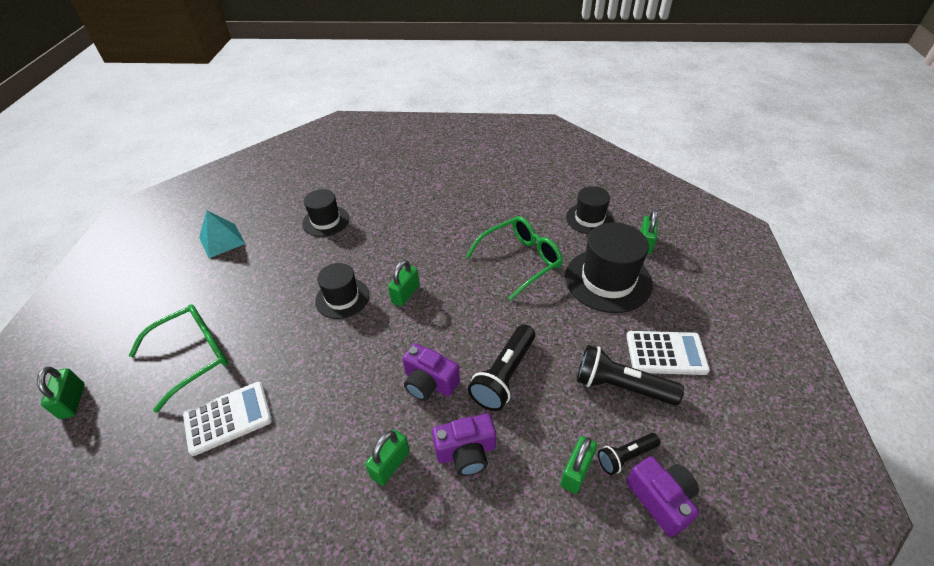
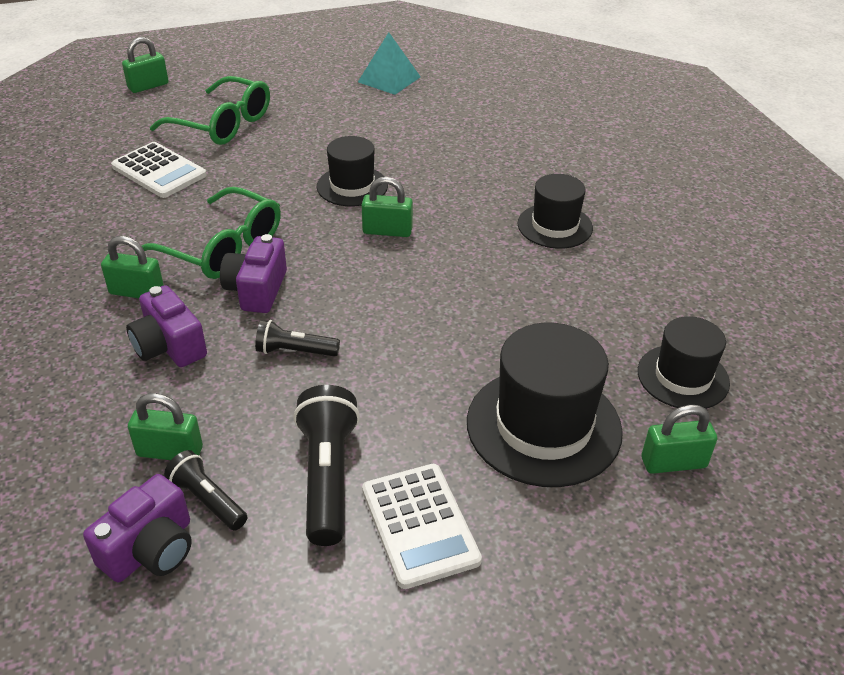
camera: 65 degrees right, 5 degrees down
black hat [302,189,349,237] -> black hat moved to [518,174,593,249]
green glasses [466,216,563,301] -> green glasses moved to [135,187,281,279]
black flashlight [468,324,535,411] -> black flashlight [255,320,340,356], size x0.59

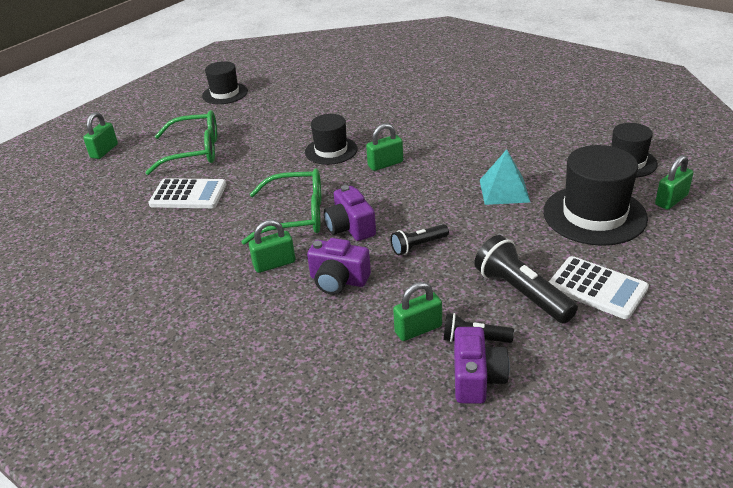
camera: 30 degrees left, 5 degrees down
turquoise pyramid [358,32,421,95] -> turquoise pyramid moved to [480,149,530,205]
black hat [518,174,593,249] -> black hat moved to [202,61,248,104]

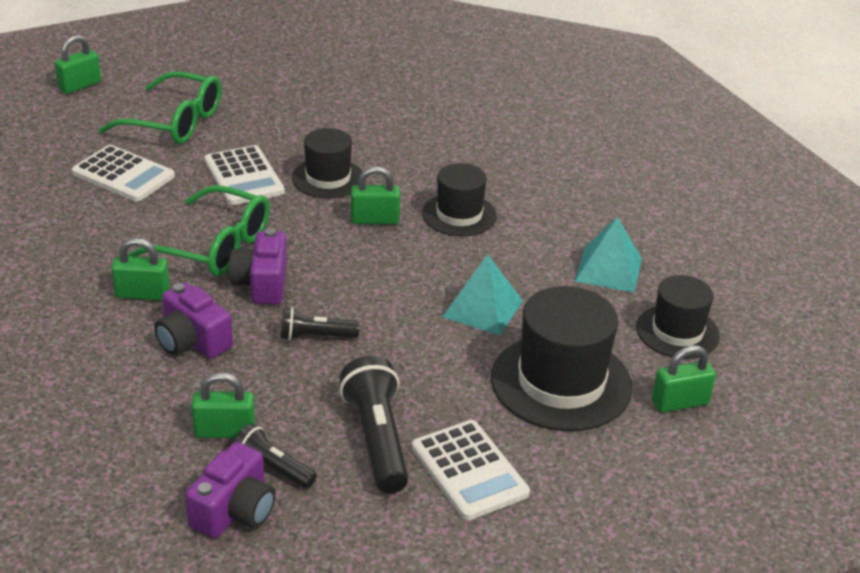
camera: 20 degrees right, 0 degrees up
black hat [202,61,248,104] -> black hat moved to [422,163,497,236]
none -> white calculator [205,145,285,205]
none -> turquoise pyramid [574,217,642,293]

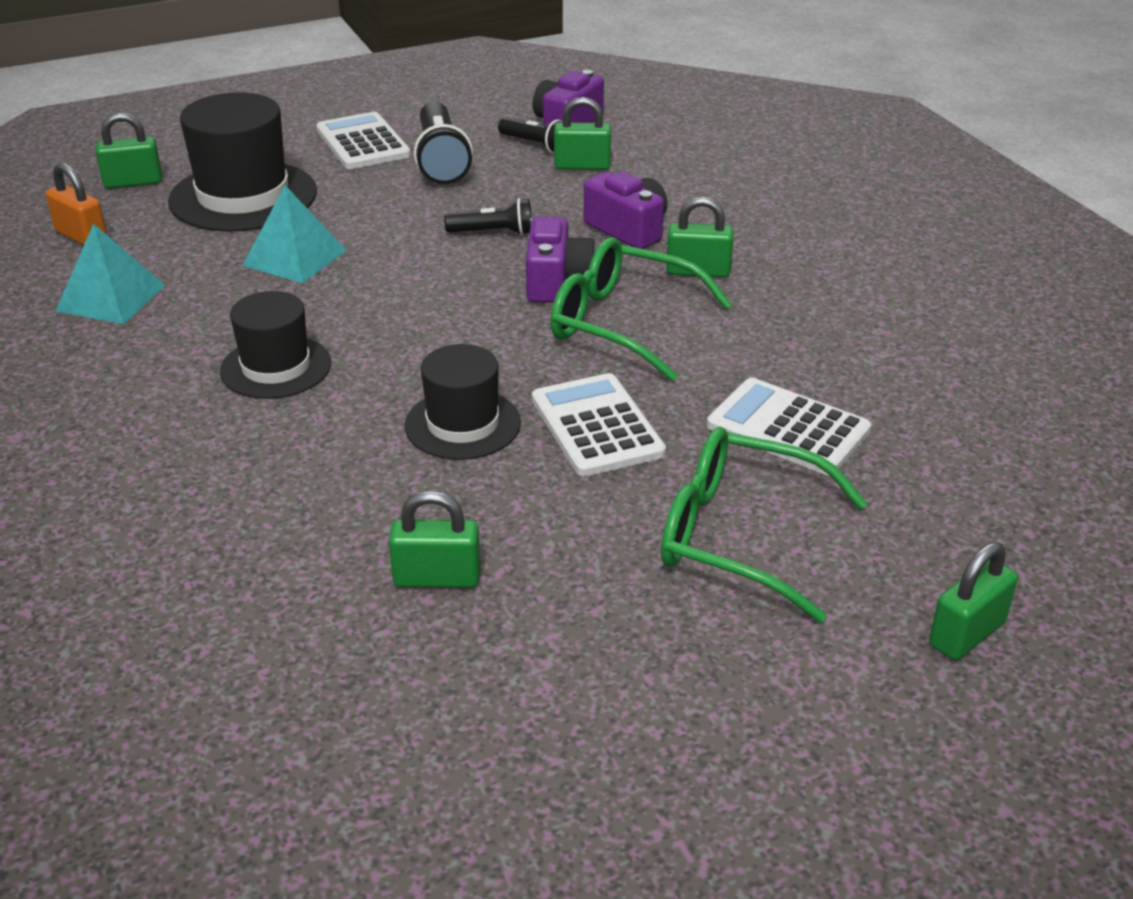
camera: 175 degrees left, 0 degrees up
green padlock [351,166,400,225] -> green padlock moved to [389,491,481,588]
black hat [636,275,720,359] -> orange padlock [46,163,107,245]

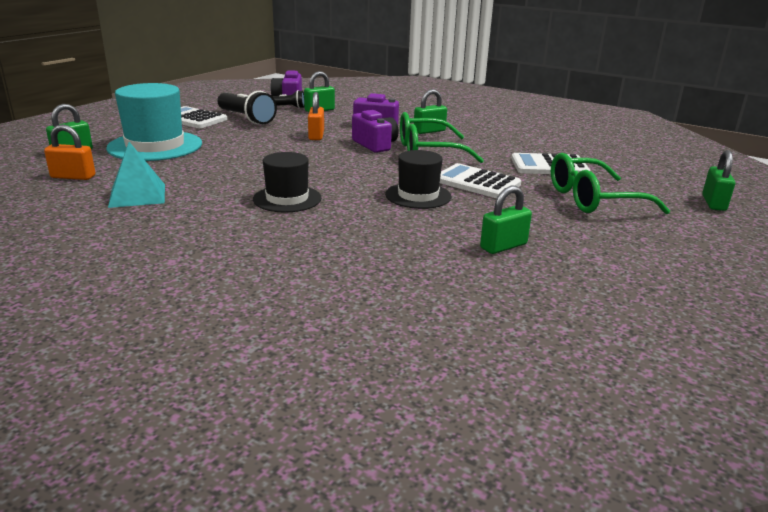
camera: 35 degrees left, 10 degrees down
black hat [168,92,317,232] -> turquoise hat [106,83,202,161]
turquoise pyramid [242,185,347,283] -> none
black flashlight [444,198,532,235] -> orange padlock [308,92,324,140]

